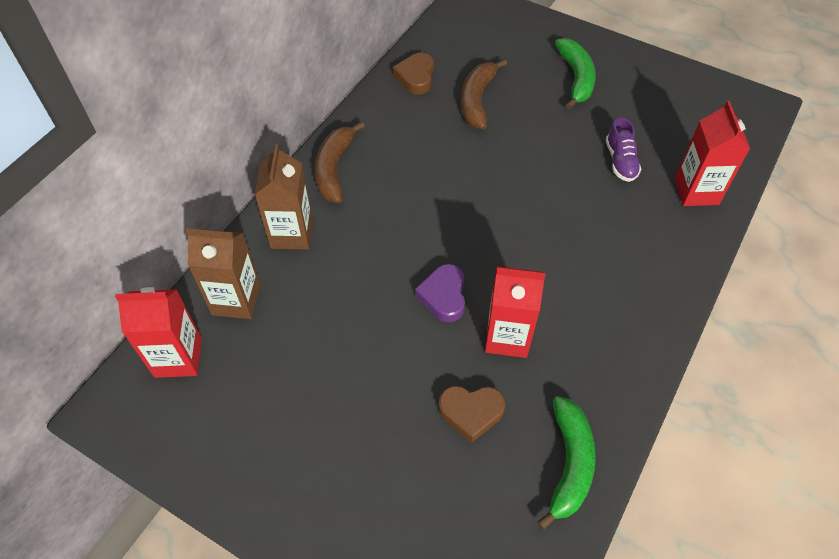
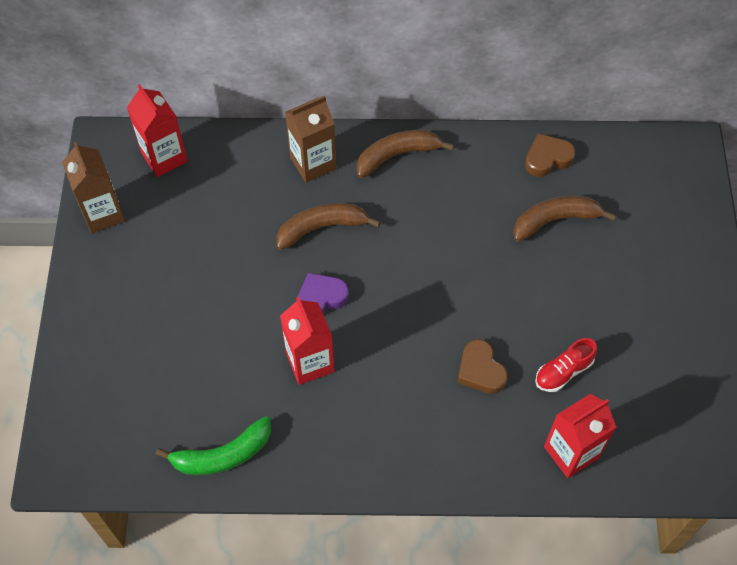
camera: 60 degrees right, 5 degrees up
brown carton [186,228,260,319] -> brown carton moved to [62,141,125,233]
brown heart [438,386,506,443] -> brown heart moved to [457,339,508,394]
green banana [555,38,596,109] -> none
purple shoe [606,117,641,182] -> red shoe [535,338,597,392]
none -> brown banana [276,203,381,250]

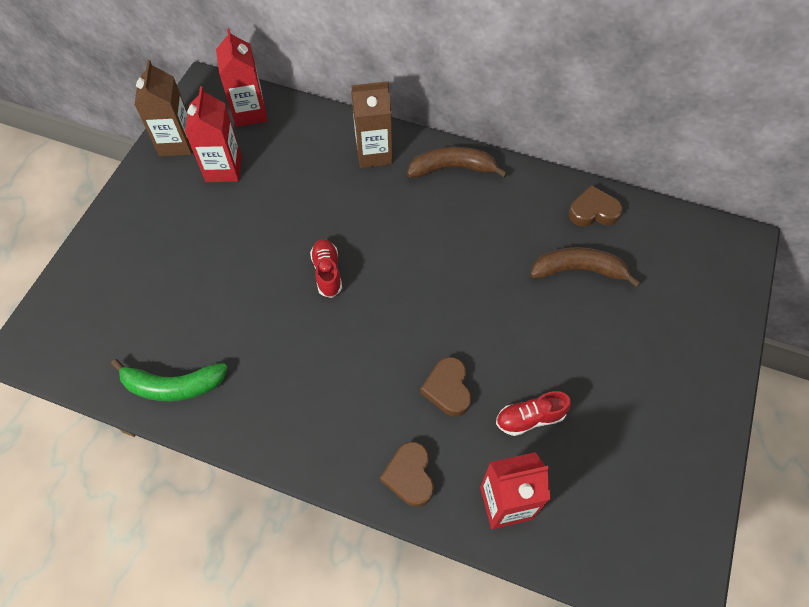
camera: 20 degrees right, 0 degrees up
brown banana [276,203,381,250] -> none
red carton [280,297,334,385] -> red carton moved to [185,87,242,182]
purple heart [296,273,349,314] -> red shoe [310,239,342,298]
none -> brown heart [380,442,434,507]

